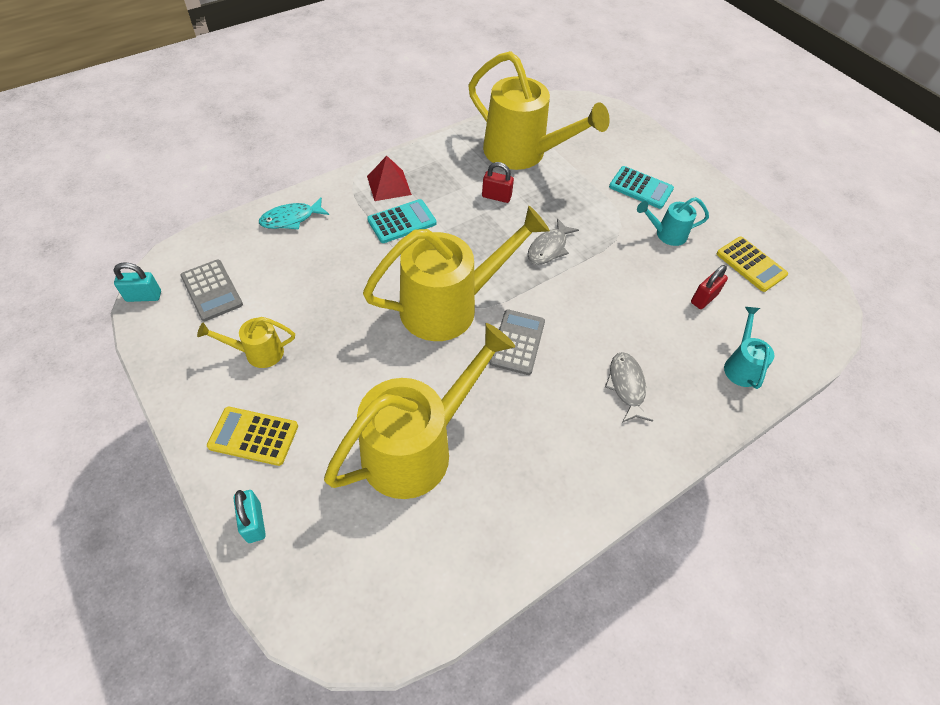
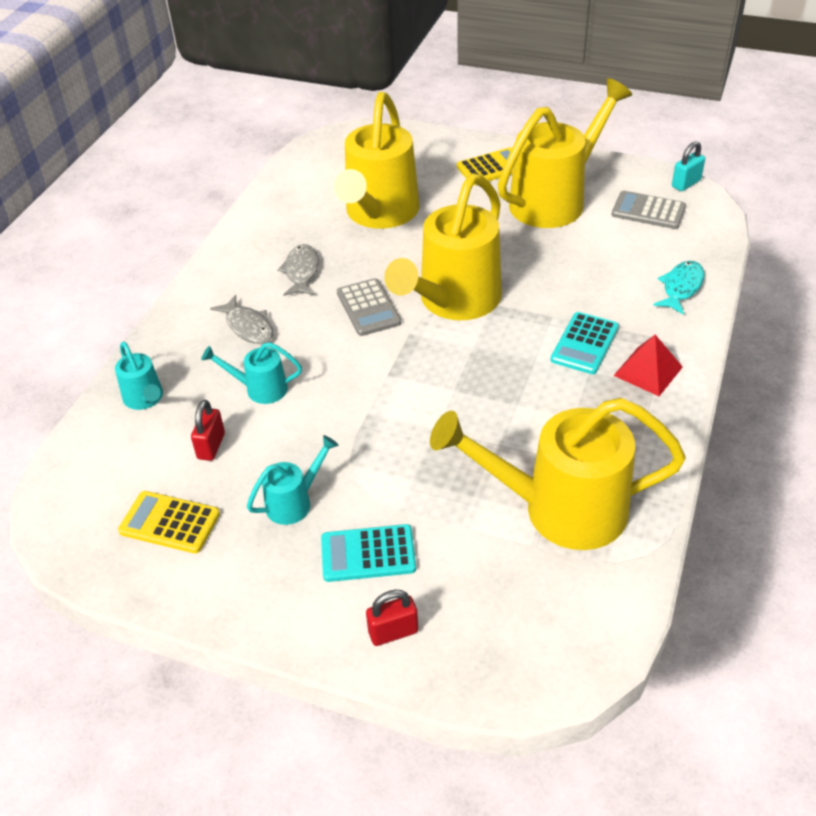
camera: 150 degrees right, 10 degrees down
yellow watering can [197,317,295,368] -> yellow watering can [498,78,632,228], size x2.19
turquoise padlock [233,490,266,543] -> none
red padlock [482,162,514,203] -> red padlock moved to [366,590,418,646]
grey fish [528,218,579,265] -> grey fish moved to [277,244,319,296]
none -> turquoise watering can [201,342,302,404]

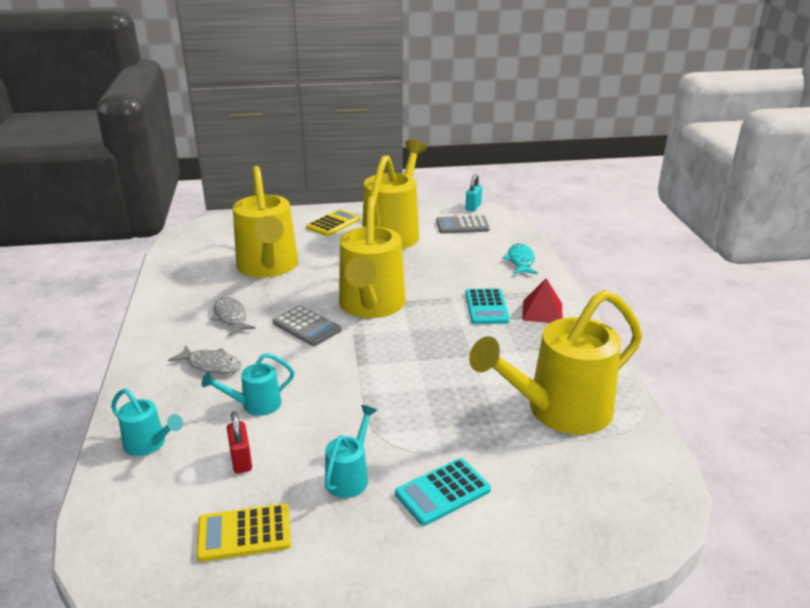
camera: 30 degrees left, 15 degrees down
red padlock [366,590,418,646] -> none

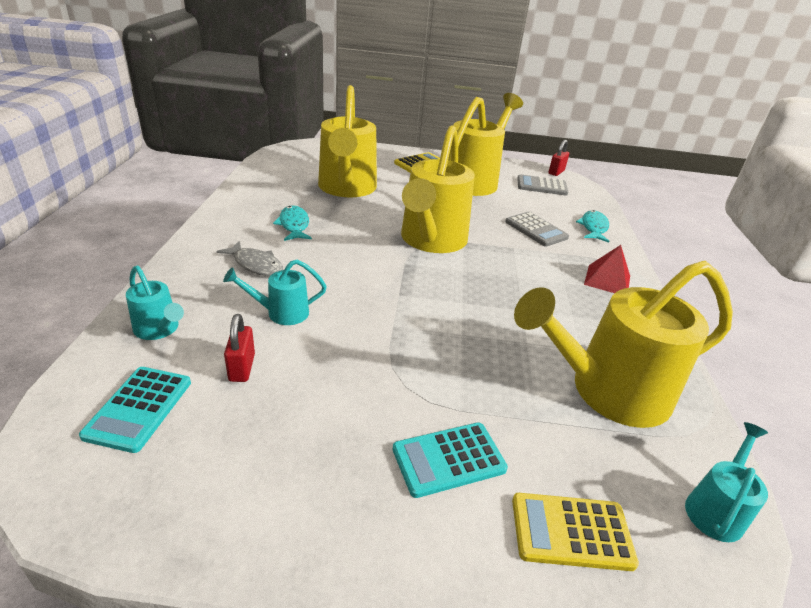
camera: 10 degrees right, 5 degrees up
yellow calculator [196,504,291,562] -> yellow calculator moved to [512,493,639,571]
grey fish [211,297,255,336] -> turquoise fish [273,205,312,241]
grey calculator [273,306,341,346] -> grey calculator moved to [505,212,569,247]
turquoise watering can [325,405,377,498] -> turquoise watering can moved to [685,422,768,542]
turquoise padlock [466,174,482,211] -> red padlock [548,140,569,176]
turquoise calculator [466,288,510,324] -> turquoise calculator moved to [79,367,191,453]

